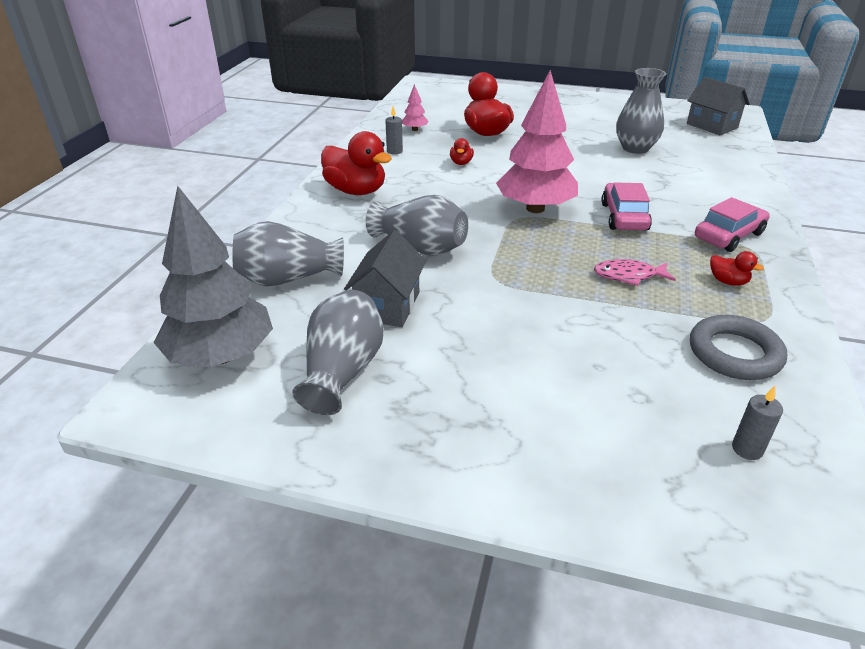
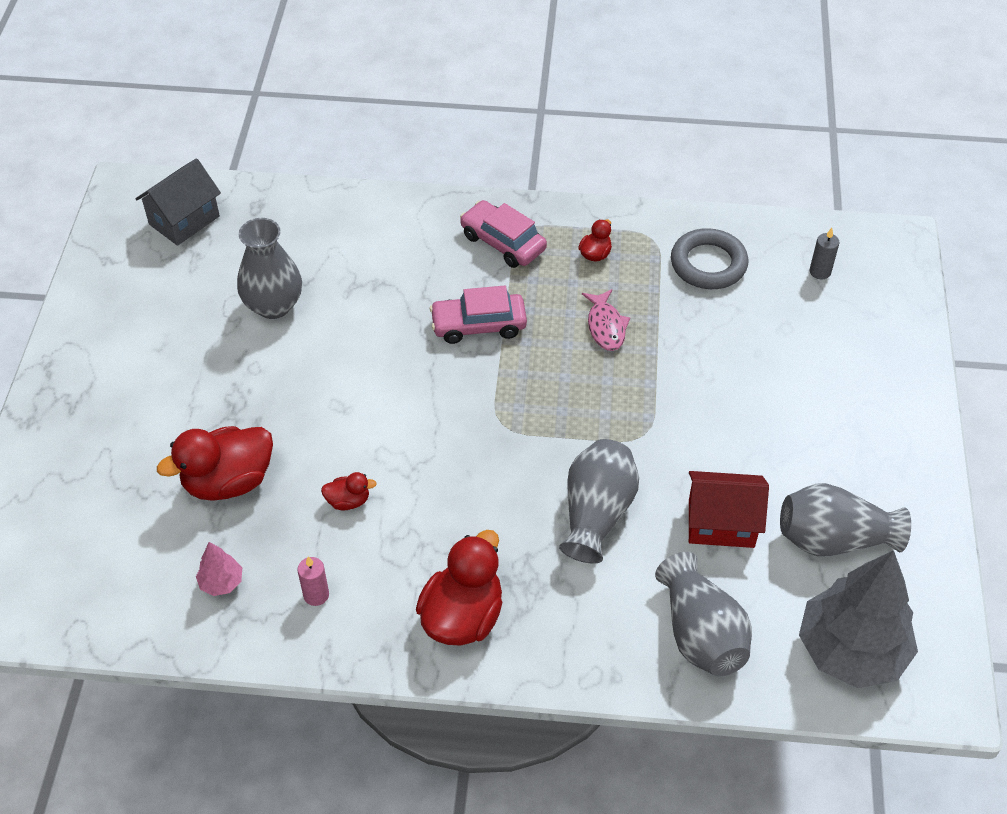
camera: 100 degrees left, 15 degrees up
grey house [344,230,426,327] -> red house [689,471,769,548]
grey candle [385,106,403,155] -> pink candle [297,556,329,606]
pink tree [496,70,578,213] -> none

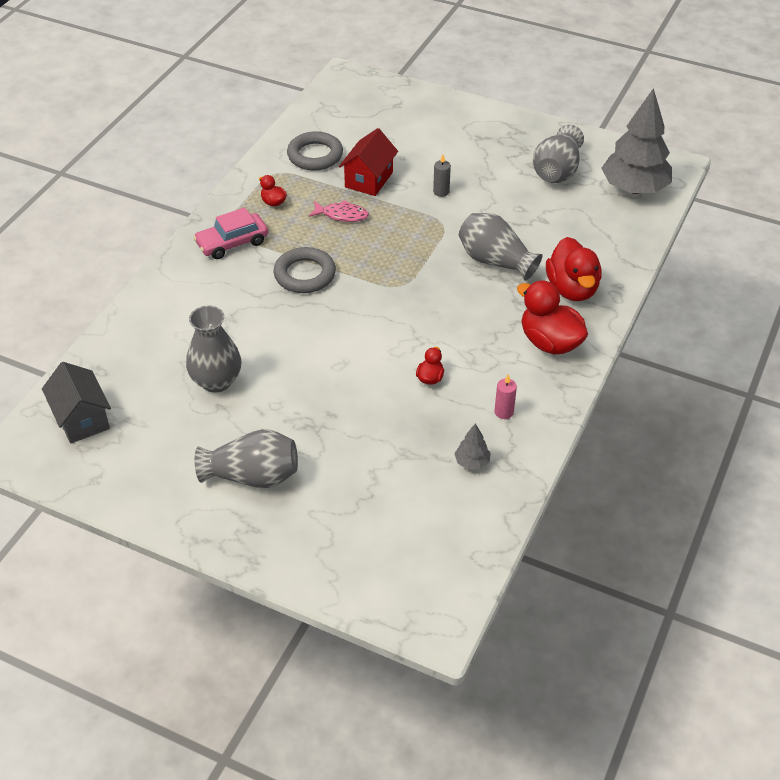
camera: 70 degrees left, 5 degrees down
red duck [157,426,273,501] -> red duck moved to [546,237,602,301]
pink tree [196,542,242,596] -> grey tree [454,423,491,470]
pink car [430,286,527,344] -> grey ring [274,247,336,293]
grey vase [655,552,752,676] -> grey vase moved to [195,429,298,488]
red house [689,471,769,548] -> red house moved to [339,128,398,196]
grey candle [810,228,839,279] -> grey candle moved to [433,154,451,197]

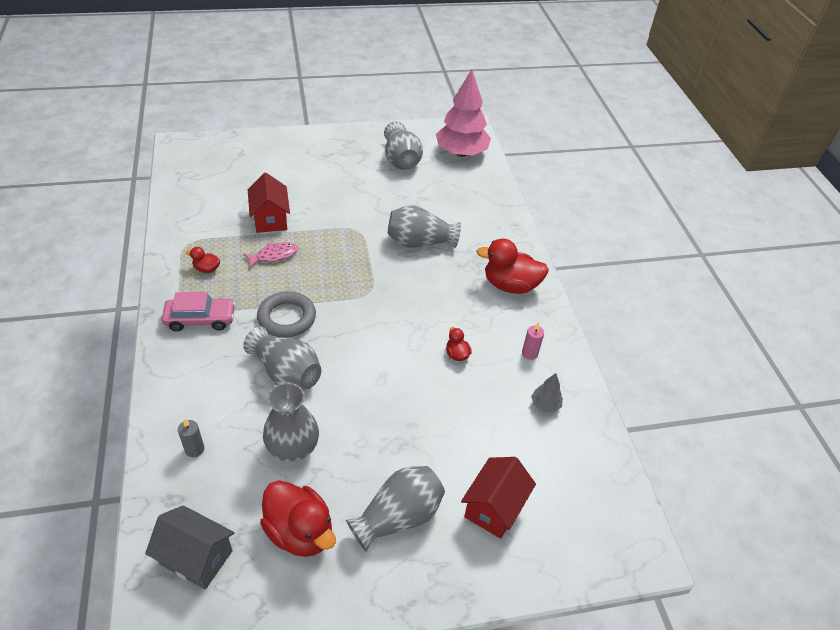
camera: 40 degrees left, 0 degrees up
pink car [193,208,268,259] -> pink car turned 120 degrees counterclockwise [162,292,236,332]
grey ring [287,131,343,171] -> none
grey candle [433,154,451,197] -> grey candle moved to [178,419,204,457]
red duck [546,237,602,301] -> red duck moved to [260,480,336,557]
grey tree [602,88,672,194] -> pink tree [436,69,491,157]
none -> grey vase [243,327,321,390]
none -> red house [461,457,536,539]

